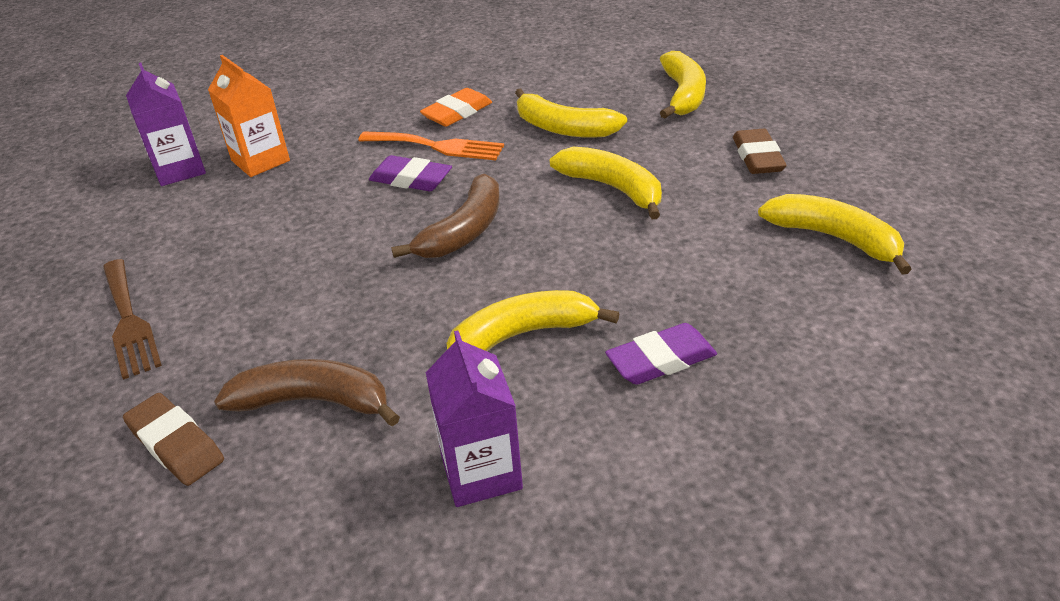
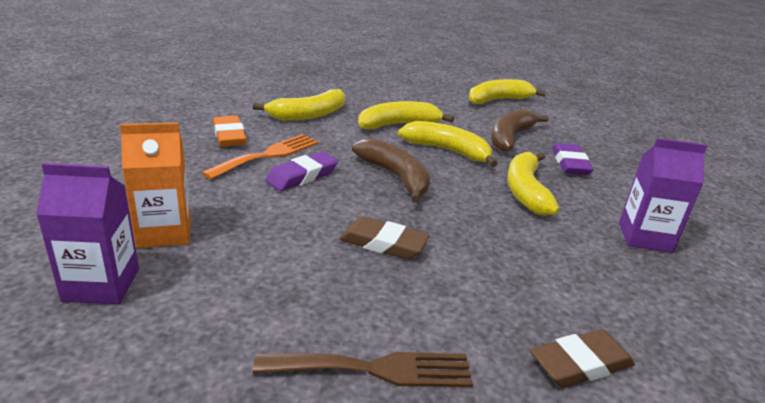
camera: 70 degrees left, 10 degrees down
brown banana [214,359,400,426] -> brown banana moved to [491,109,549,152]
yellow banana [660,51,706,119] -> yellow banana moved to [398,121,498,167]
brown eraser [733,129,787,174] -> brown eraser moved to [339,216,429,259]

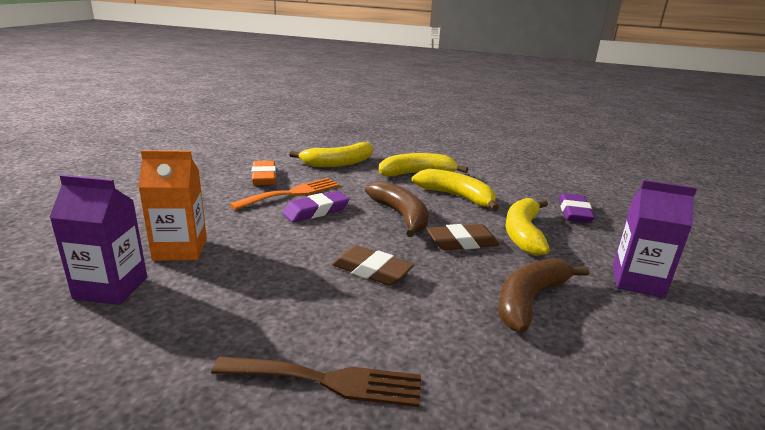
camera: 10 degrees right, 5 degrees down
yellow banana [469,79,546,104] -> none
brown banana [491,109,549,152] -> brown banana moved to [498,258,589,332]
brown eraser [530,329,635,388] -> brown eraser moved to [427,224,500,250]

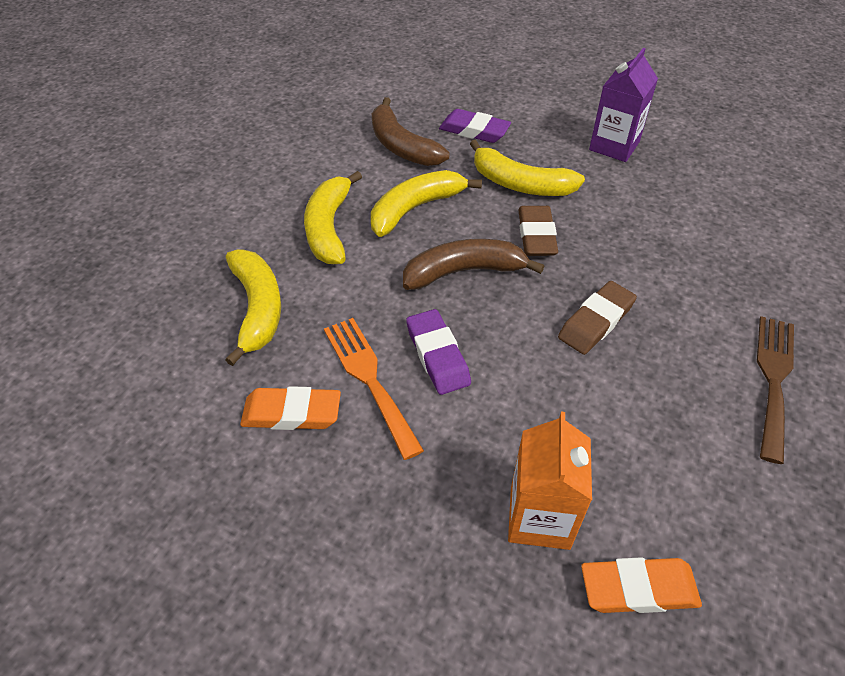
camera: 75 degrees left, 25 degrees up
purple carton [49,175,147,305] -> orange eraser [581,557,702,613]
brown banana [498,258,589,332] -> brown banana moved to [372,97,450,166]

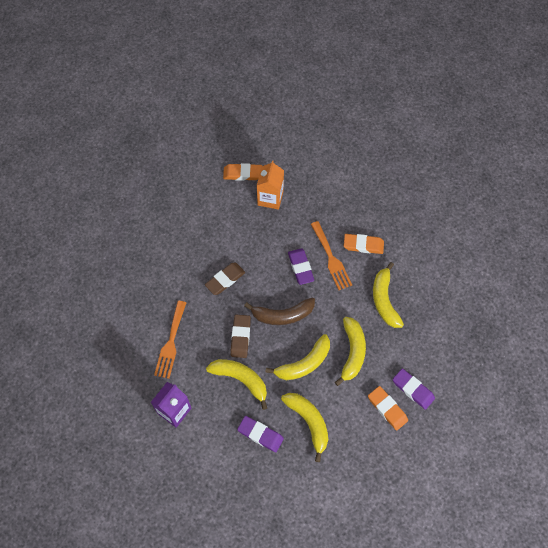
camera: 175 degrees left, 15 degrees up
brown banana [372,97,450,166] -> yellow banana [281,393,328,462]
brown fork [757,316,794,464] -> none
none -> orange fork [154,301,186,379]
none -> orange eraser [368,386,408,431]
none -> purple eraser [393,368,435,410]

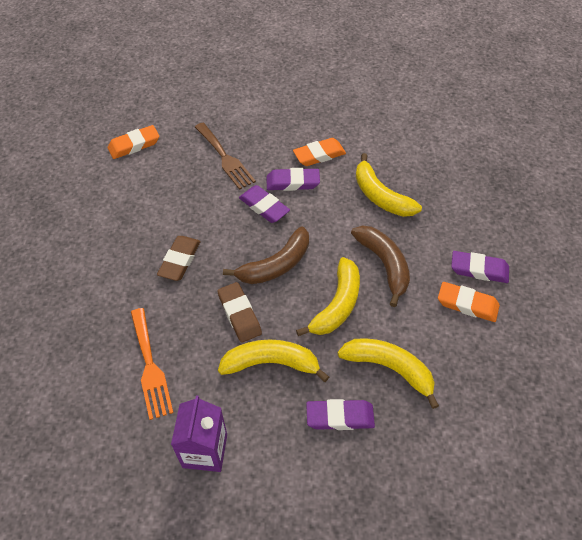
camera: 30 degrees left, 10 degrees down
orange carton [257,160,284,210] -> none
orange fork [311,221,352,290] -> purple eraser [267,168,320,191]
yellow banana [335,317,366,386] -> brown banana [351,225,410,307]
none -> brown fork [195,123,256,190]

